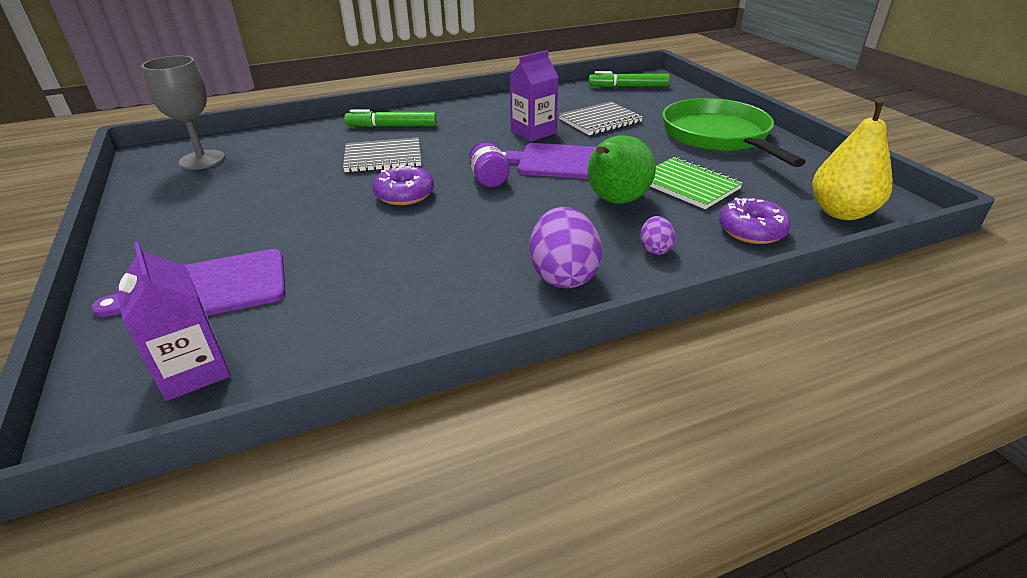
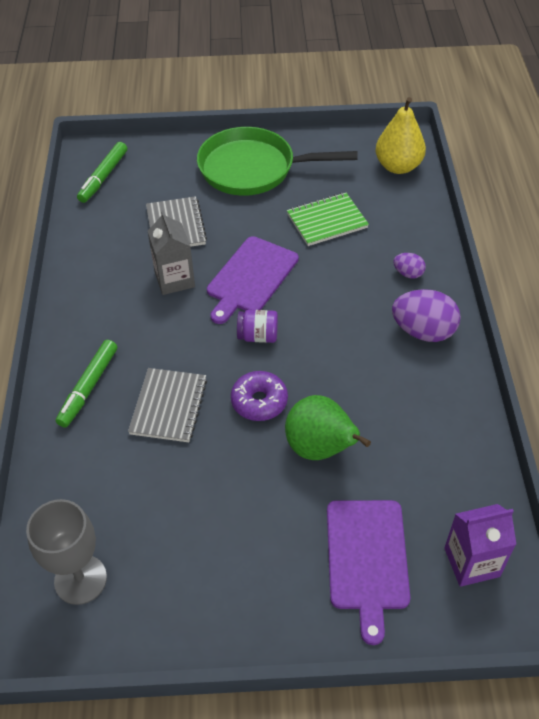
camera: 70 degrees left, 15 degrees up
purple carton [510,50,558,142] -> grey carton [148,210,195,295]
green pear [587,135,656,204] -> green pear moved to [285,395,371,460]
purple donut [719,197,791,244] -> none

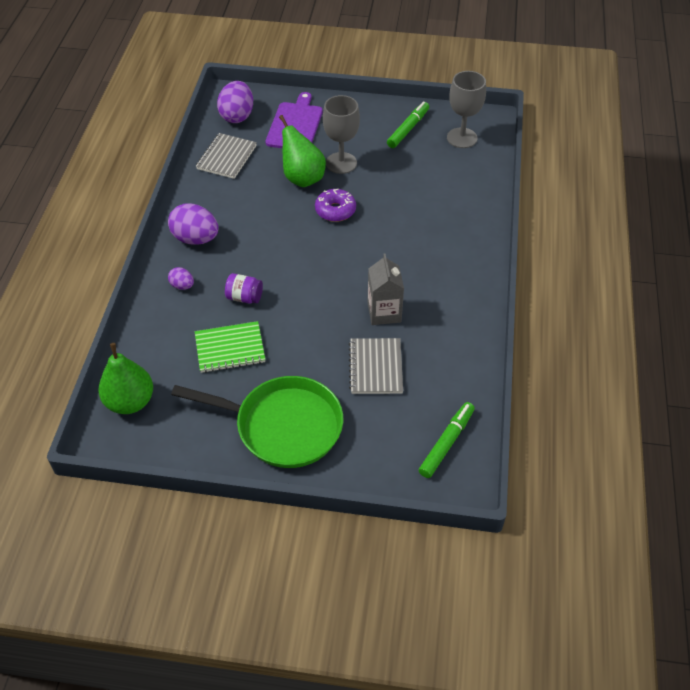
camera: 170 degrees left, 0 degrees up
green marker [56,340,117,428] -> green marker moved to [387,102,429,148]
grey notebook [128,368,207,442] -> grey notebook moved to [196,133,257,179]
purple cutting board [207,236,299,324] -> none
purple jar [237,310,278,343] -> purple jar moved to [225,273,263,304]
yellow pear [376,97,426,174] -> green pear [98,343,153,414]
purple carton [444,504,517,587] -> purple egg [217,81,253,123]
none -> grey goblet [323,95,360,174]

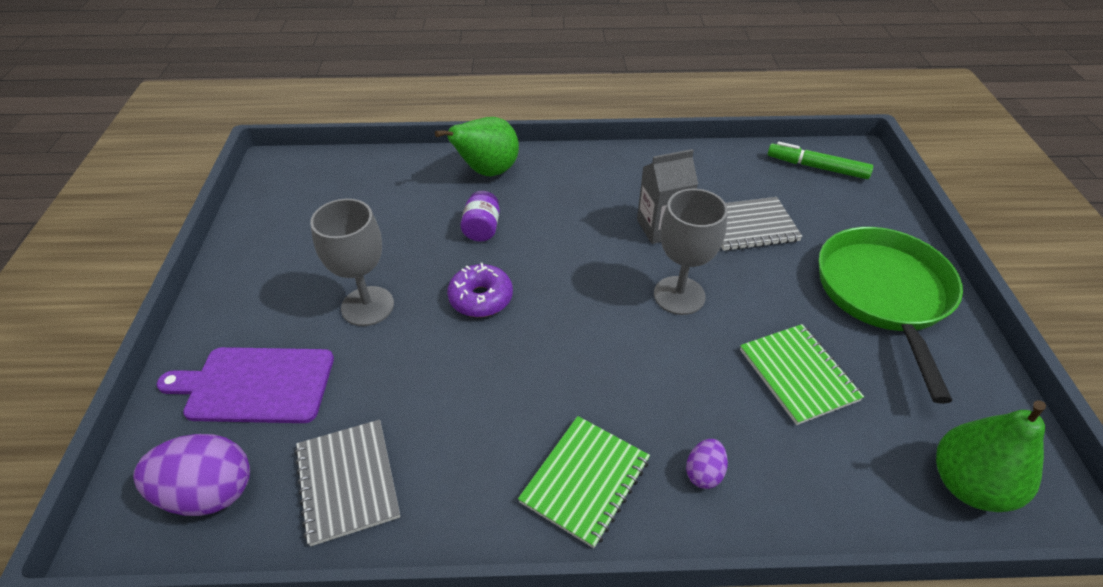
camera: 100 degrees left, 5 degrees down
purple egg [168,203,219,245] -> green notebook [518,416,650,548]
grey notebook [196,133,257,179] -> grey notebook turned 60 degrees clockwise [295,419,400,546]
purple jar [225,273,263,304] -> purple jar moved to [460,191,500,242]
green pear [279,115,326,187] -> green pear moved to [435,117,519,176]
green marker [387,102,429,148] -> none
grey goblet [447,71,486,148] -> grey goblet moved to [654,189,728,315]

